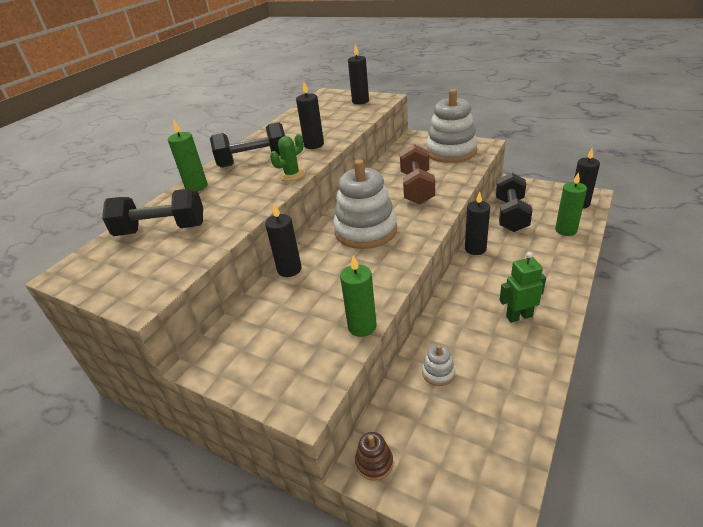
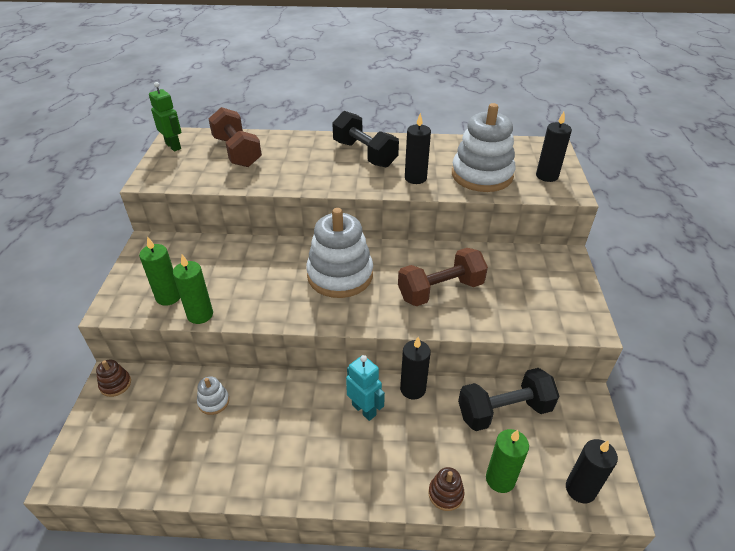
camera: 60 degrees right, 5 degrees up
black dumbbell [102,189,203,236] -> brown dumbbell [208,107,262,167]
green candle [168,120,208,191] -> green candle moved to [139,236,180,306]
black candle [265,204,301,277] -> none
green cactus [270,134,305,181] -> none
white stacking toy [426,89,478,163] -> white stacking toy moved to [452,103,516,192]
green robot [500,252,546,322] -> green robot moved to [149,82,181,151]
none -> turquoise robot [346,355,385,421]
none -> brown stacking toy [428,467,465,511]

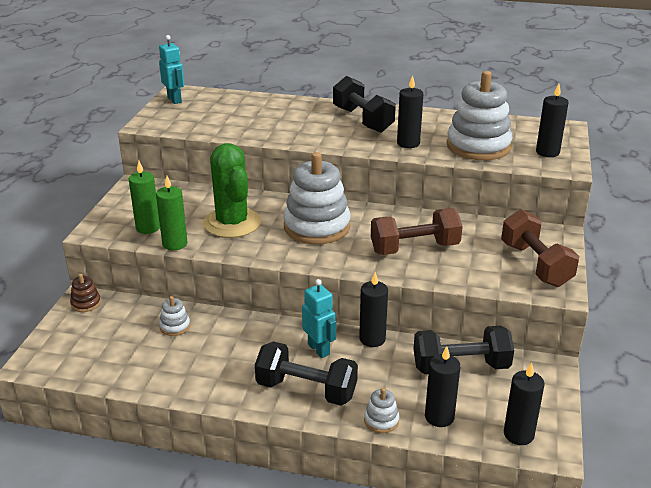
camera: 10 degrees right, 10 degrees down
green robot [149,82,181,151] -> turquoise robot [159,35,184,104]
brown dumbbell [208,107,262,167] -> brown dumbbell moved to [501,209,579,287]
brown stacking toy [428,467,465,511] -> white stacking toy [364,388,399,433]
green candle [486,429,529,493] -> black candle [425,346,461,427]
none -> green cactus [203,143,261,238]
none -> black dumbbell [255,341,358,405]

